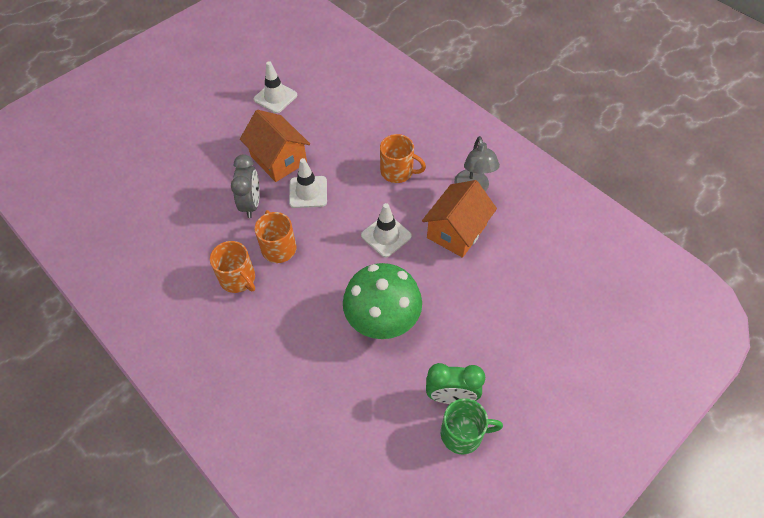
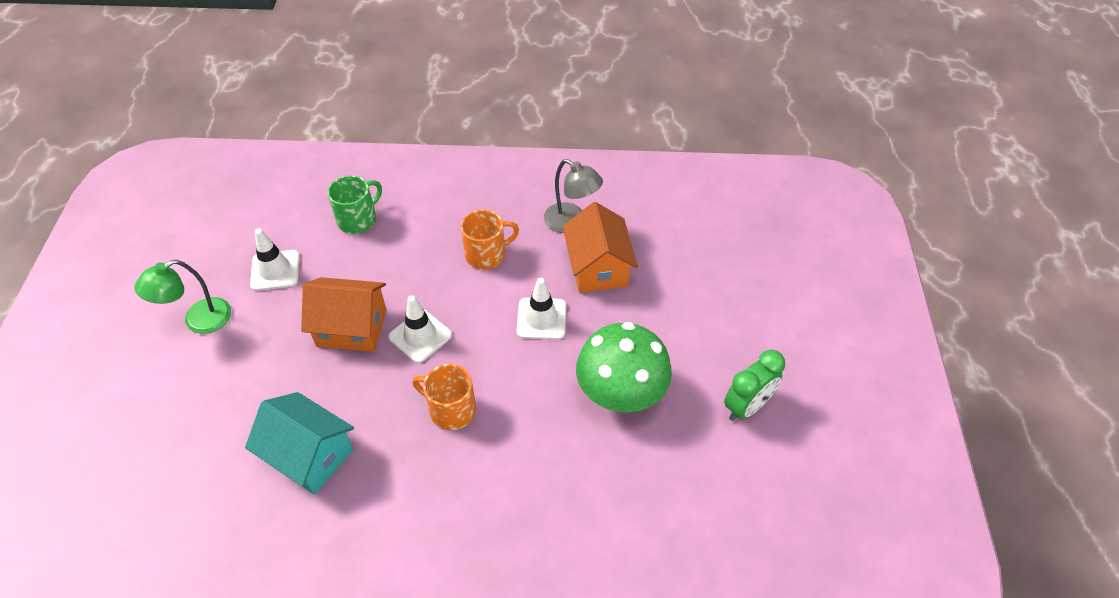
camera: 45 degrees left, 5 degrees down
orange mug [210,241,255,293] -> none
grey clock [231,154,260,218] -> none
green mug [441,398,503,455] -> green mug moved to [327,175,382,234]
none -> green lamp [134,260,231,334]
none -> turquoise house [245,392,354,495]

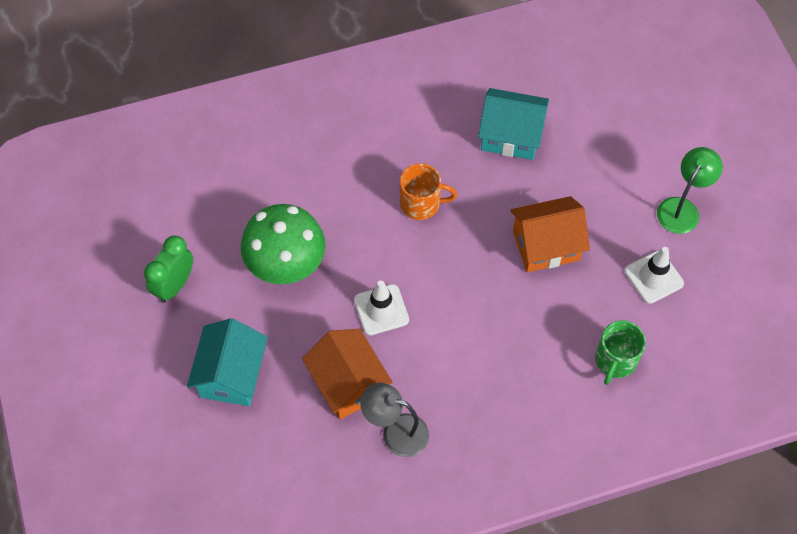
camera: 160 degrees right, 10 degrees up
white traffic cone [388,295,452,363] -> none
orange mug [461,210,519,269] -> none
none -> turquoise house [187,318,268,406]

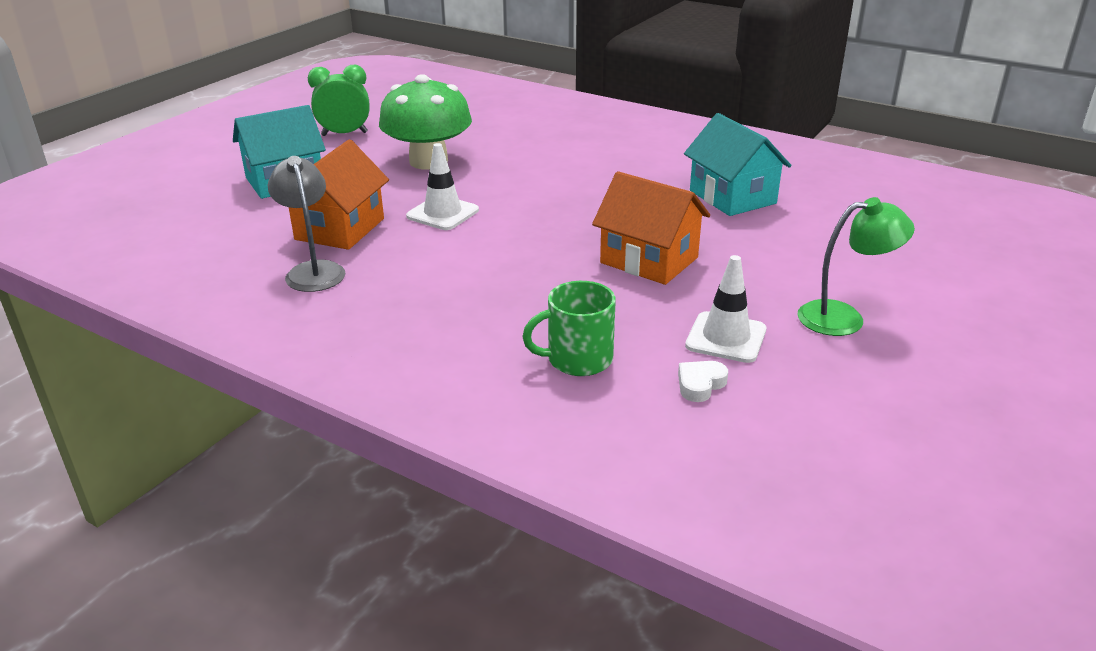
camera: 50 degrees right, 30 degrees down
orange mug [400,163,457,220] -> none
none -> white heart [678,361,728,402]

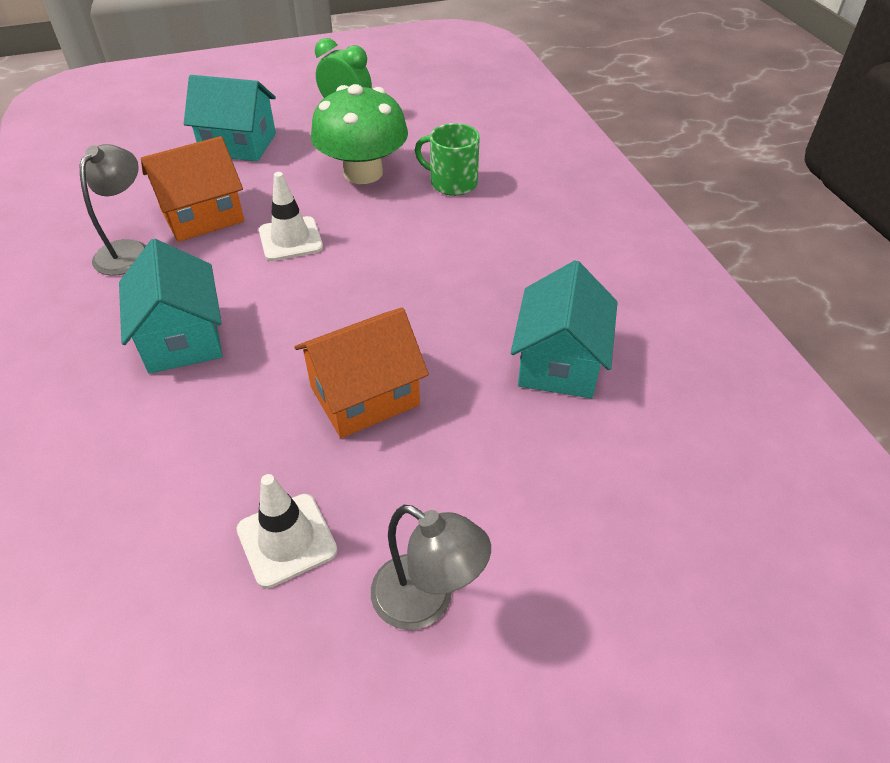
camera: 40 degrees right, 15 degrees up
green mug [522,281,616,376] -> green mug moved to [415,123,480,196]
orange house [592,171,710,285] -> orange house turned 75 degrees clockwise [294,307,429,438]
white heart [678,361,728,402] -> none
green lamp [798,197,915,336] -> grey lamp [371,505,491,630]
none -> turquoise house [119,239,222,374]

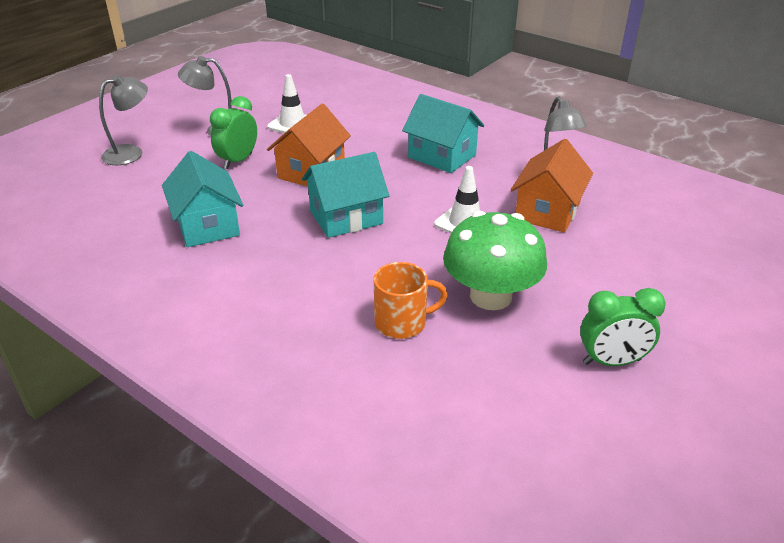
camera: 145 degrees right, 10 degrees down
turquoise house [184,75,276,161] -> turquoise house moved to [302,152,389,238]
green mug [415,123,480,196] -> orange mug [374,262,448,339]
none -> grey lamp [99,75,148,165]
none -> green clock [210,96,257,169]

